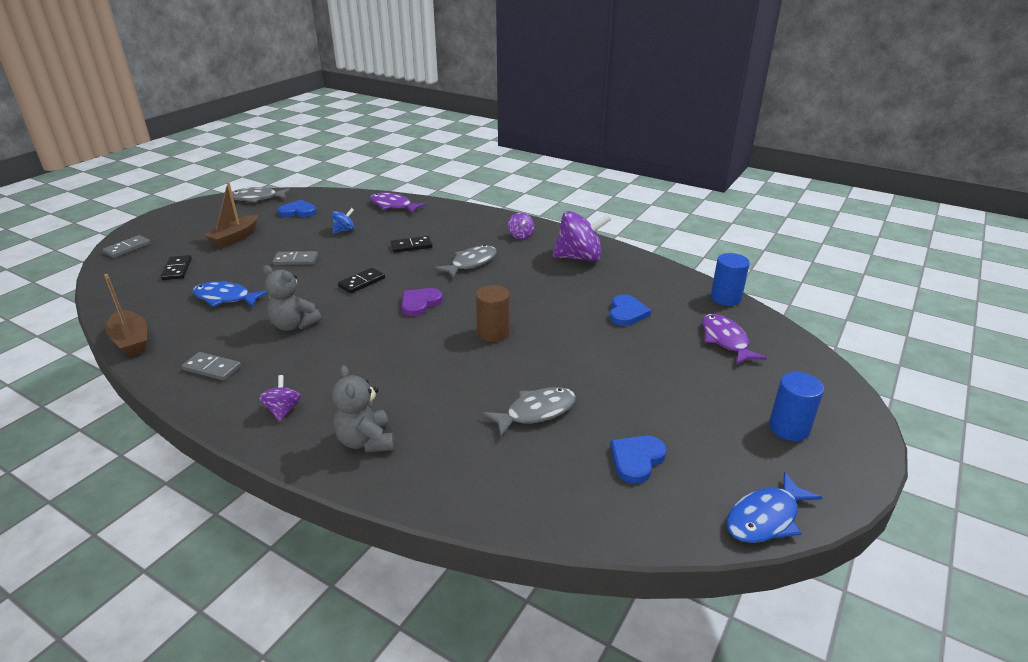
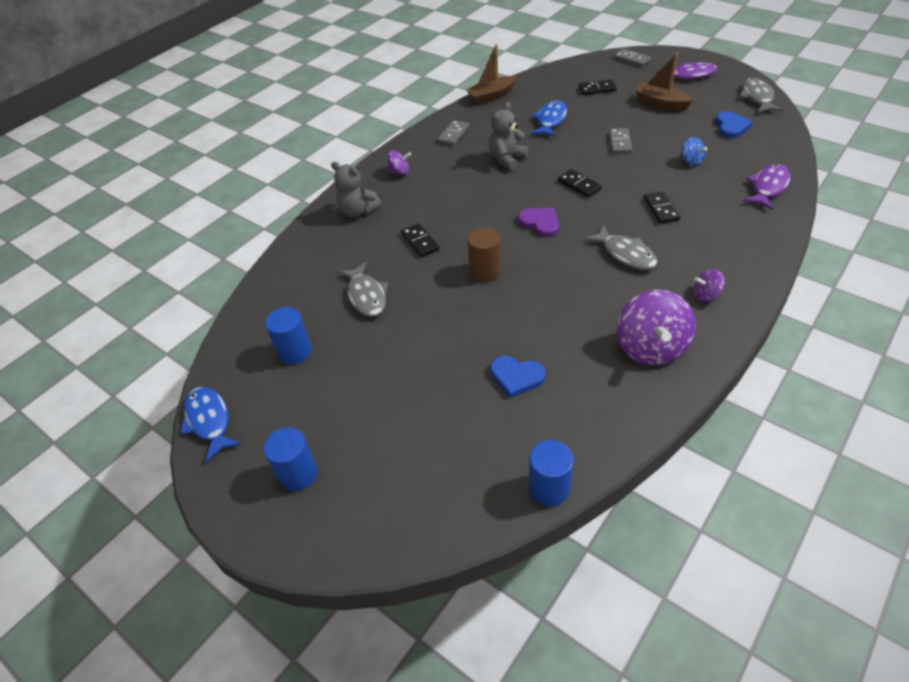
camera: 100 degrees right, 15 degrees up
grey teddy bear [332,365,394,452] -> grey teddy bear turned 135 degrees counterclockwise [331,162,381,217]
blue heart [610,436,667,484] -> blue cylinder [265,307,312,365]
purple fish [702,314,767,365] -> purple fish moved to [656,62,717,80]
none -> black domino [401,223,439,257]

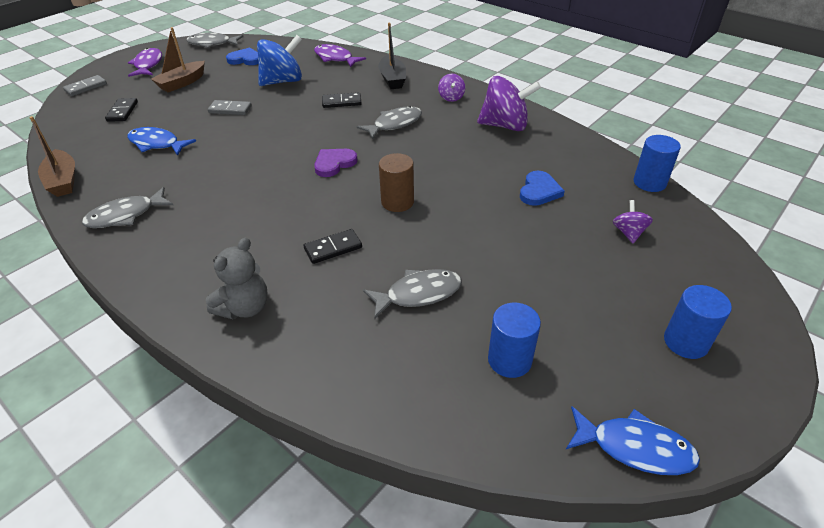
camera: 90 degrees left, 5 degrees down
blue fish [180,387,242,462] -> blue fish turned 135 degrees counterclockwise [566,406,700,475]
purple spinning top [387,150,411,175] -> purple spinning top moved to [613,200,653,243]
grey domino [437,120,469,146] -> grey fish [82,187,173,228]
grey teddy bear [489,102,529,171] -> none
black domino [558,169,602,198] -> none
blue spinning top [681,137,707,166] -> blue spinning top [257,35,302,86], size x2.04
none -> black boat [378,23,406,89]

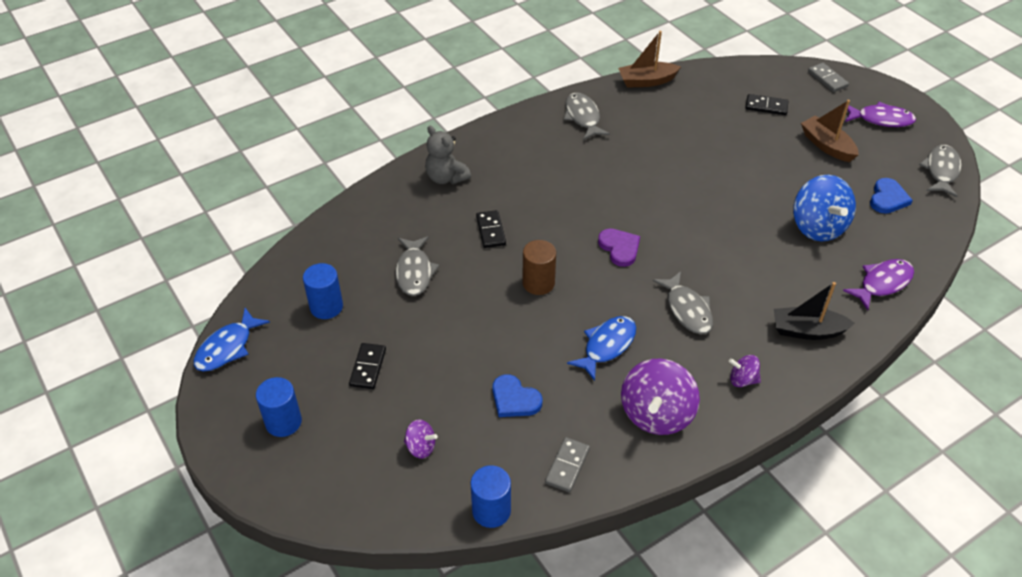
camera: 105 degrees right, 5 degrees up
blue fish [127,127,196,156] -> blue fish moved to [567,316,636,381]
grey domino [208,100,252,115] -> grey domino moved to [545,437,590,492]
black domino [322,92,362,108] -> black domino moved to [349,343,386,389]

